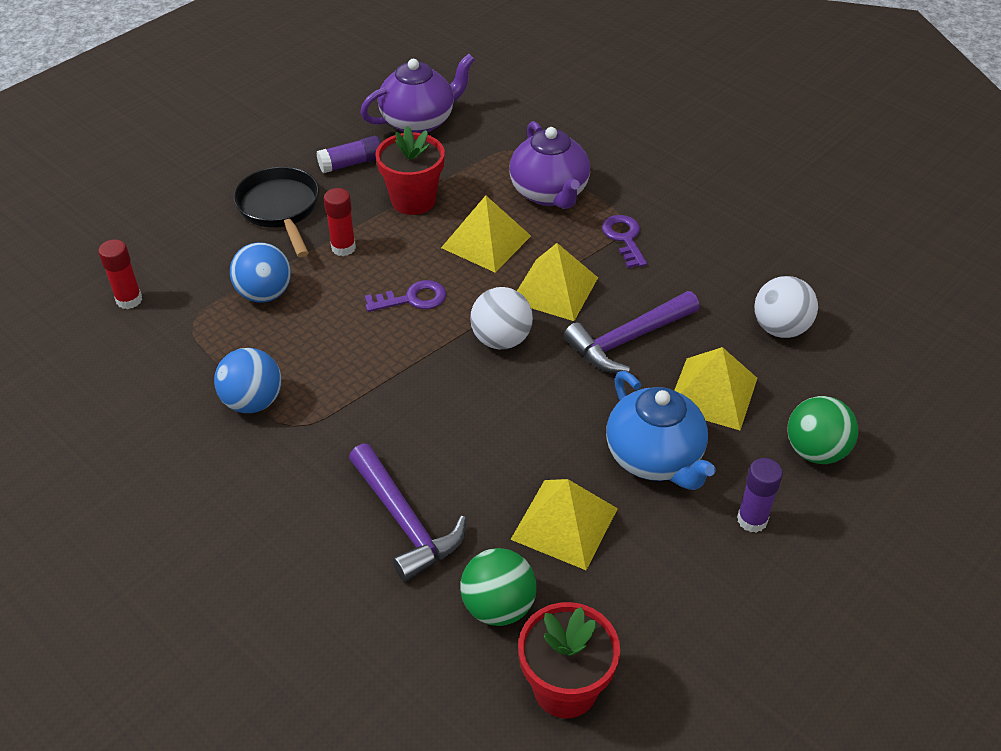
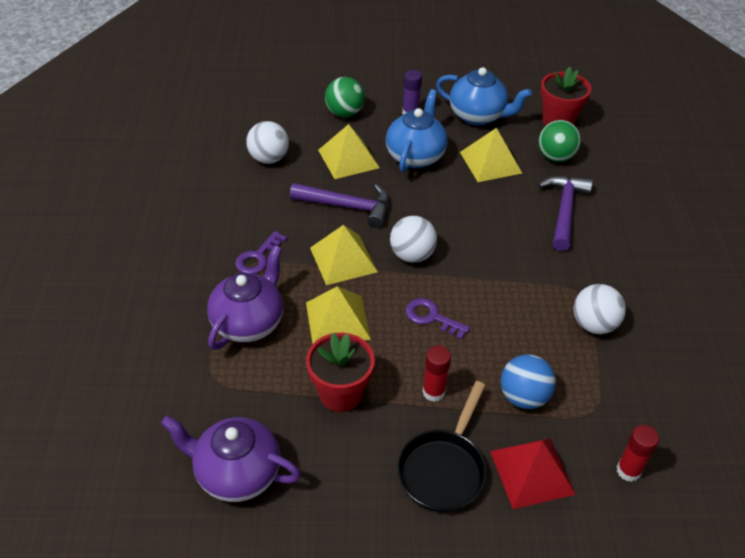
camera: 135 degrees left, 0 degrees up
blue ball [214,348,282,413] -> white ball [574,284,626,334]
purple glue stick [317,136,381,173] -> none
none -> blue teapot [436,67,532,125]
none -> red pyramid [490,438,576,509]

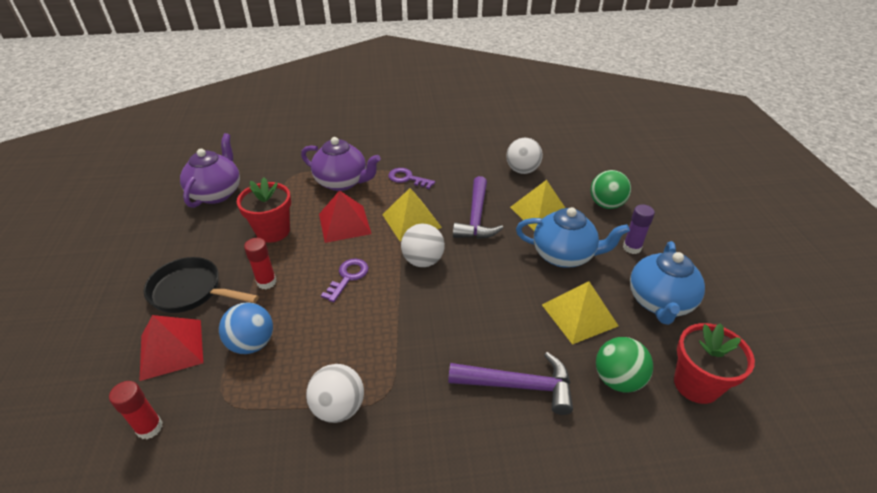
camera: 85 degrees right, 5 degrees down
yellow pyramid [306,286,371,344] -> red pyramid [319,190,371,243]

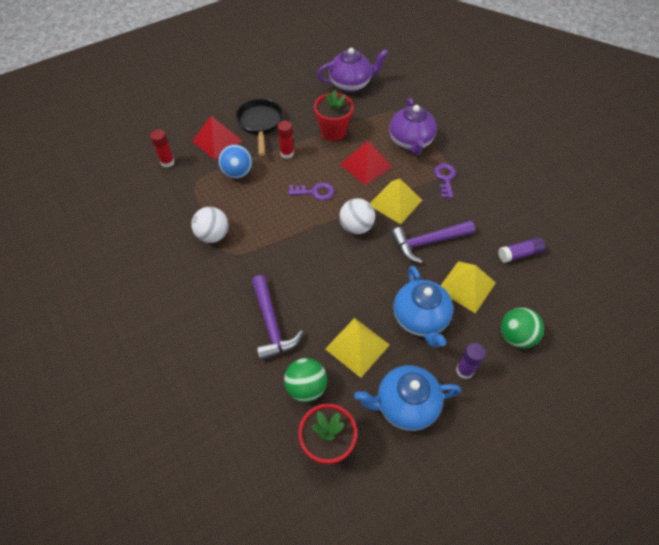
camera: 65 degrees right, 15 degrees up
white ball [506,138,543,174] -> purple glue stick [498,237,545,263]

